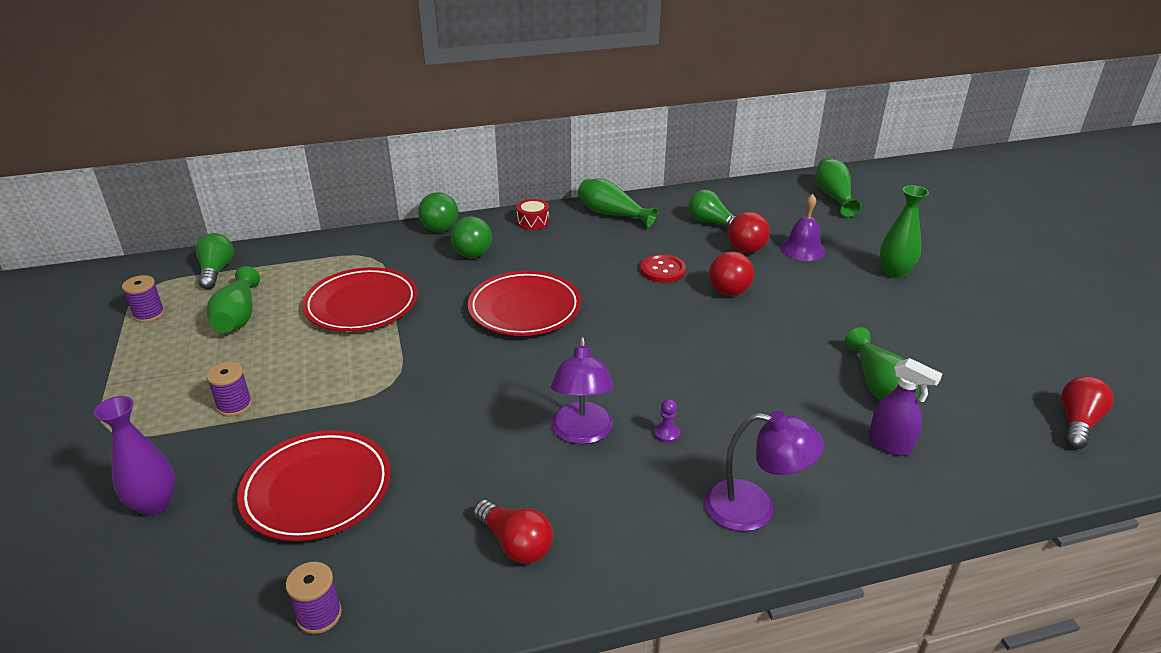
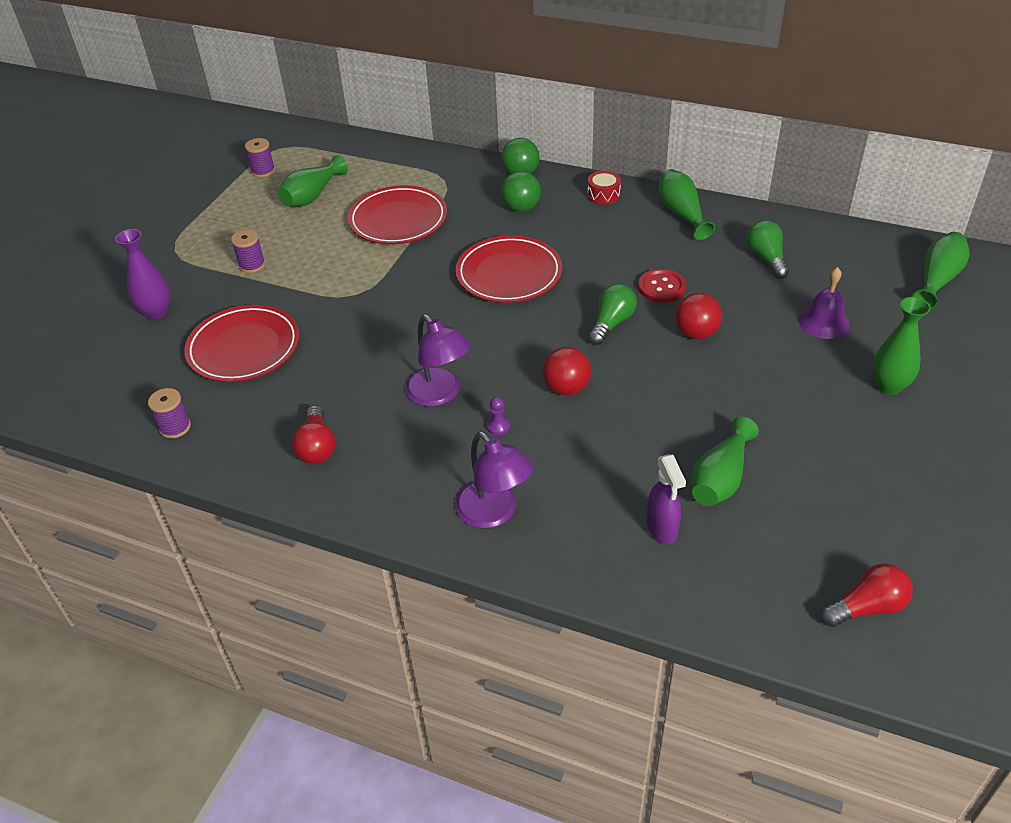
camera: 40 degrees right, 10 degrees up
green light bulb [196,233,234,289] -> green light bulb moved to [588,283,637,345]
purple lamp [551,337,614,444] -> purple lamp turned 75 degrees counterclockwise [405,314,470,407]
red ball [728,212,770,253] -> red ball moved to [542,347,591,396]

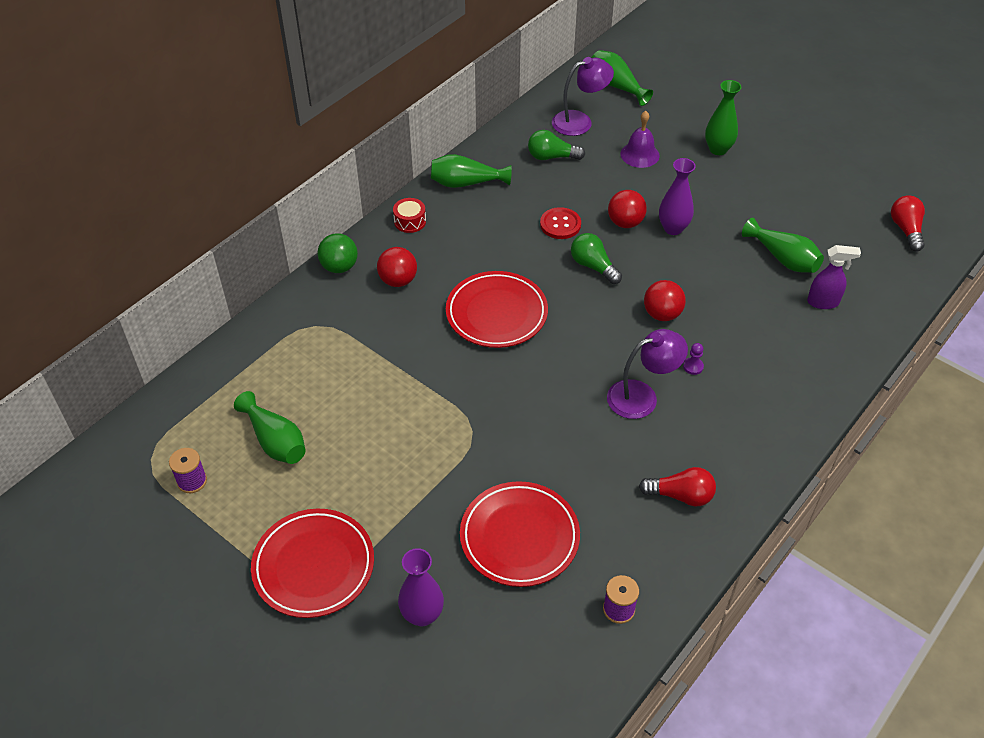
camera: 75 degrees left, 5 degrees up
purple spool [231,230,265,273] -> none
red plate [348,185,447,244] -> red plate moved to [251,509,374,618]
purple lamp [455,431,533,528] -> purple lamp moved to [552,57,614,136]
green ball [501,171,541,212] -> red ball [377,247,417,287]
none -> purple vase [659,158,696,235]

